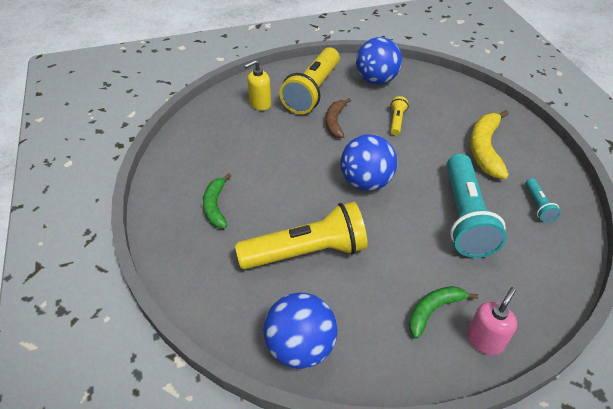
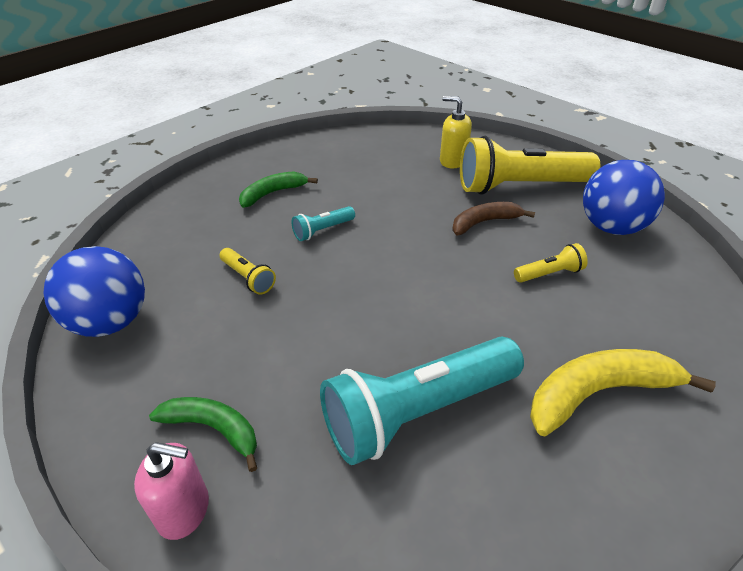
camera: 60 degrees right, 5 degrees down
yellow flashlight [235,202,368,269] -> yellow flashlight [220,248,276,295], size x0.44
blue ball [340,134,397,191] -> none
turquoise flashlight [525,178,561,222] -> turquoise flashlight moved to [291,206,355,241]

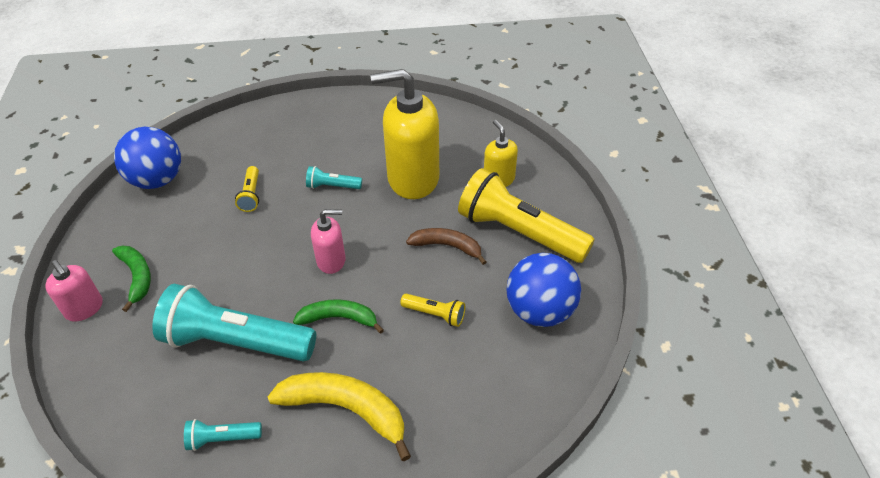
camera: 40 degrees right, 5 degrees up
green banana [239,171,318,208] -> green banana moved to [293,299,384,334]
none -> turquoise flashlight [184,419,262,451]
none -> pink soap dispenser [311,209,346,274]
none -> yellow soap dispenser [370,69,439,199]

